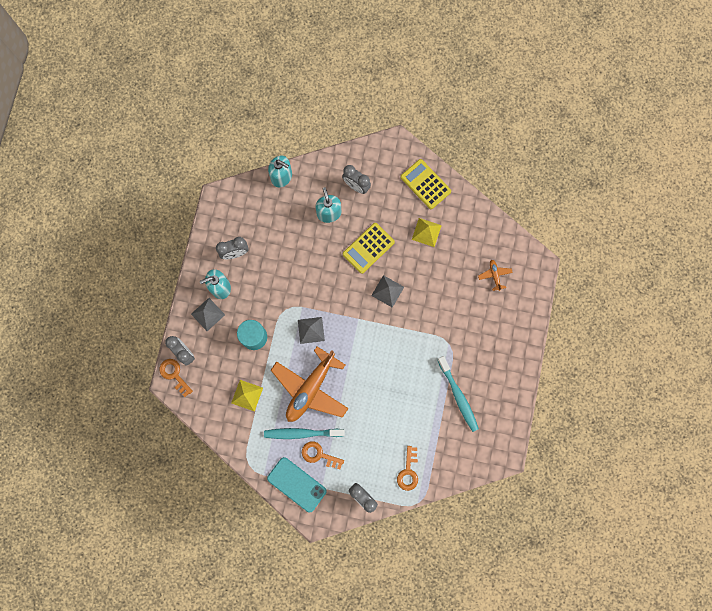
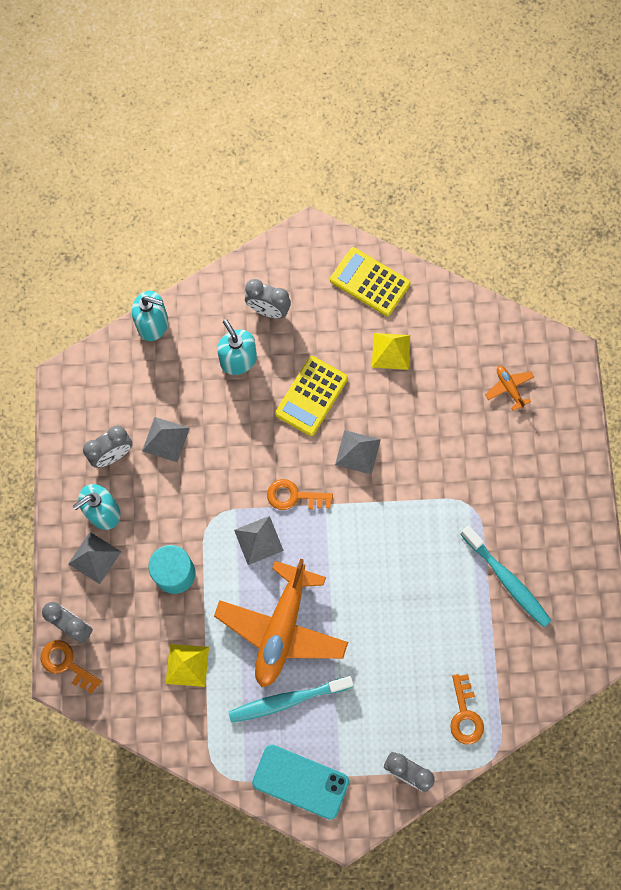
camera: 15 degrees left, 5 degrees down
orange key [302,441,344,469] -> orange key moved to [267,479,333,510]
none -> grey pyramid [142,417,190,462]

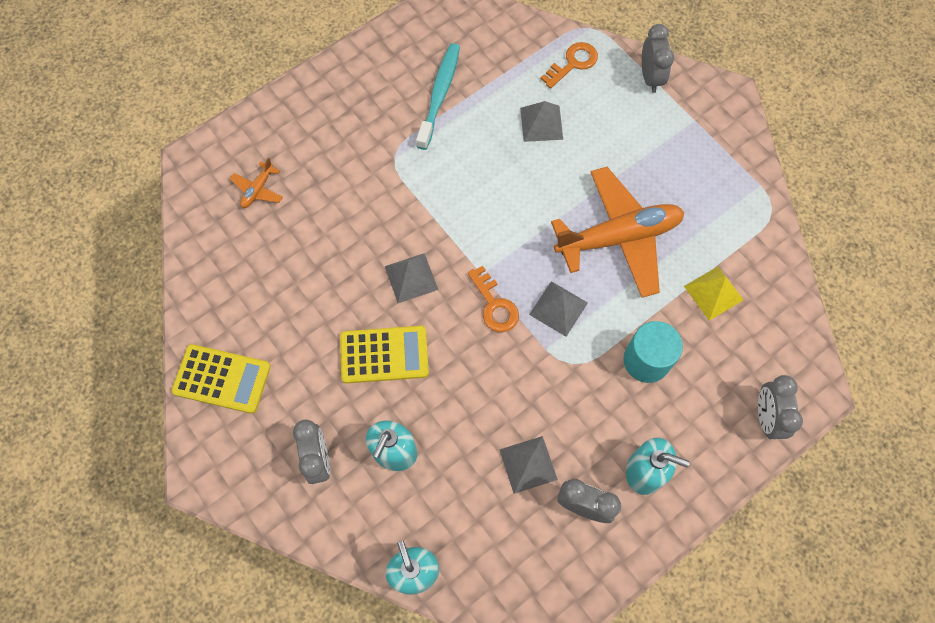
camera: 125 degrees left, 5 degrees down
orange key [40,640,102,694] -> none
grey pyramid [68,532,121,584] -> grey pyramid moved to [520,101,563,142]
turquoise toothbrush [228,676,354,723] -> none
turquoise phone [252,744,349,820] -> none
yellow calculator [330,247,411,316] -> yellow calculator turned 75 degrees counterclockwise [171,344,271,414]
yellow pyramid [372,333,410,370] -> none

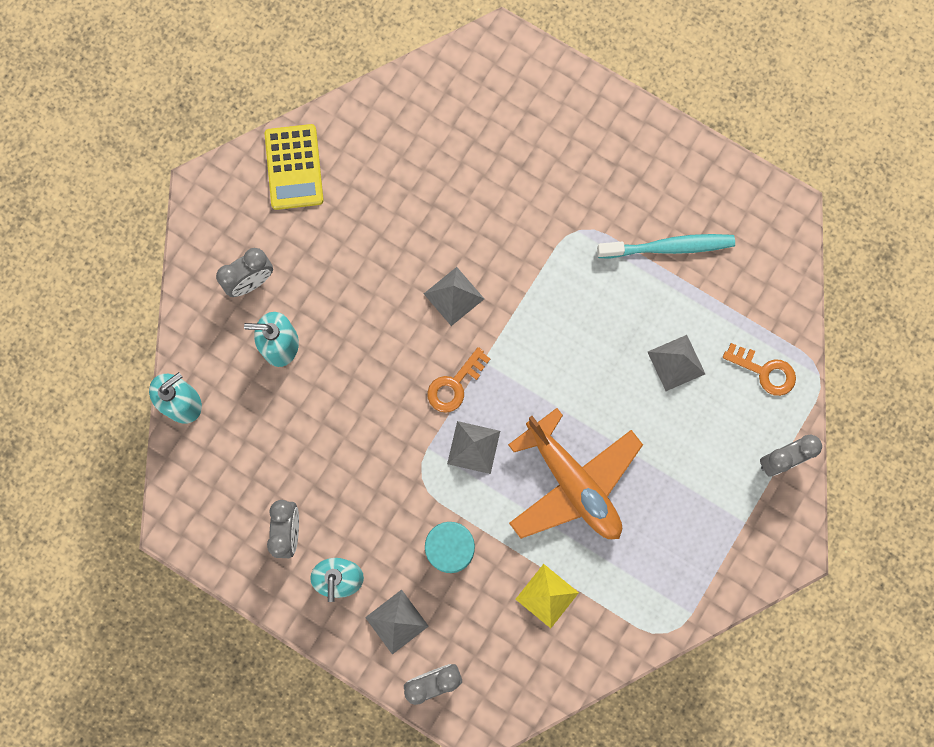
camera: 70 degrees right, 10 degrees up
orange plane [230,158,283,208] -> none
yellow calculator [340,326,429,384] -> none
grey pyramid [499,436,558,494] -> grey pyramid moved to [365,590,429,655]

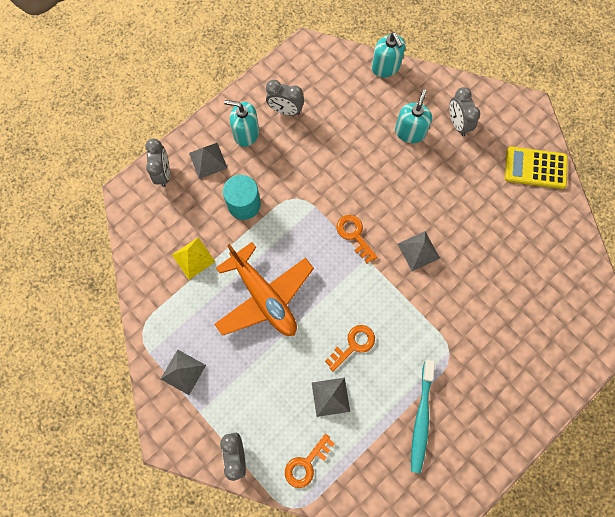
camera: 105 degrees right, 5 degrees down
grey pyramid [447,421,500,474] -> grey pyramid moved to [161,350,206,395]
orange plane [508,408,643,539] -> orange plane turned 105 degrees counterclockwise [214,242,314,336]
none -> orange key [325,325,375,372]

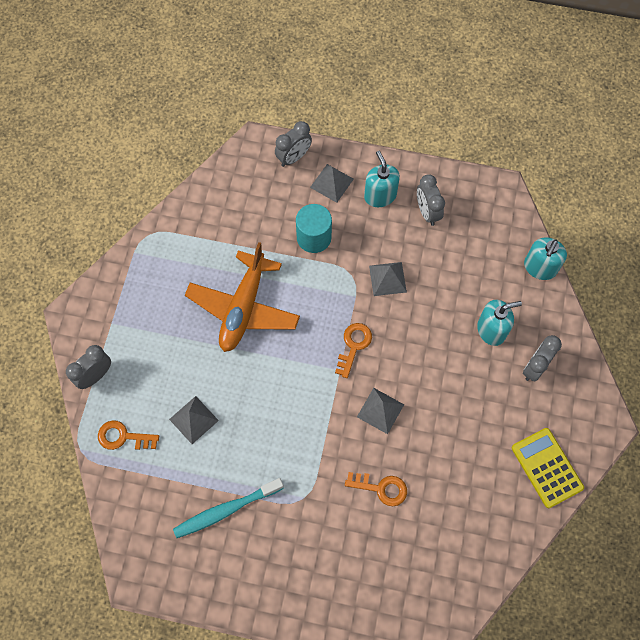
camera: 55 degrees right, 5 degrees down
grey pyramid [161,350,206,395] -> grey pyramid moved to [369,262,407,296]
yellow pyramid [172,237,216,280] -> none
orange key [325,325,375,372] -> orange key moved to [345,472,407,506]

